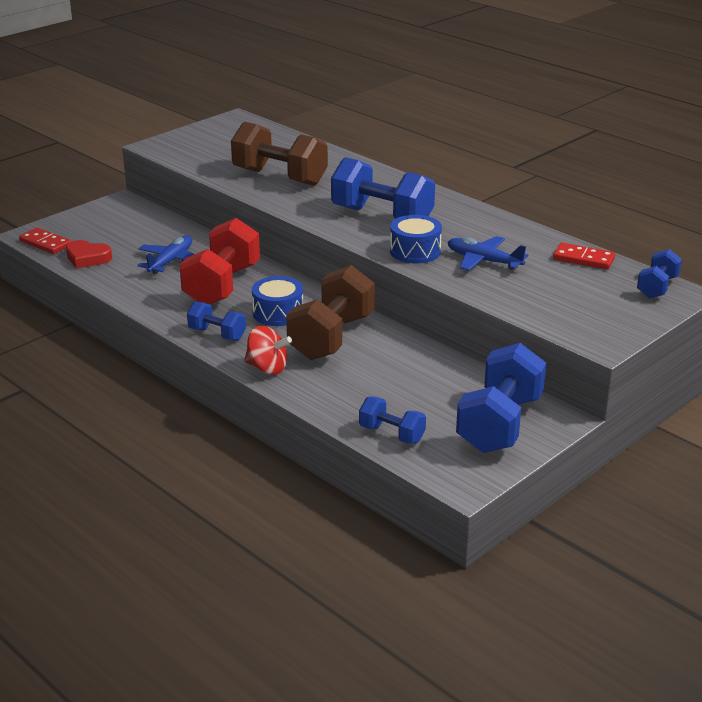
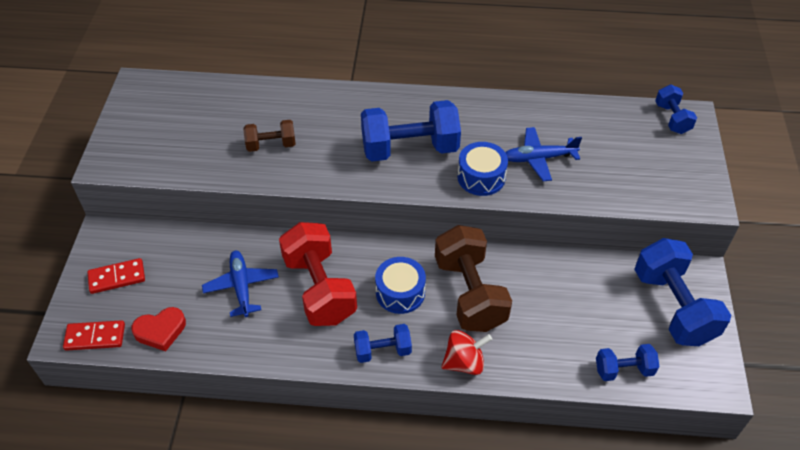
camera: 40 degrees left, 20 degrees up
brown dumbbell [231,122,328,186] -> brown dumbbell [243,120,296,152], size x0.53
red domino [553,243,615,269] -> red domino moved to [87,258,145,294]

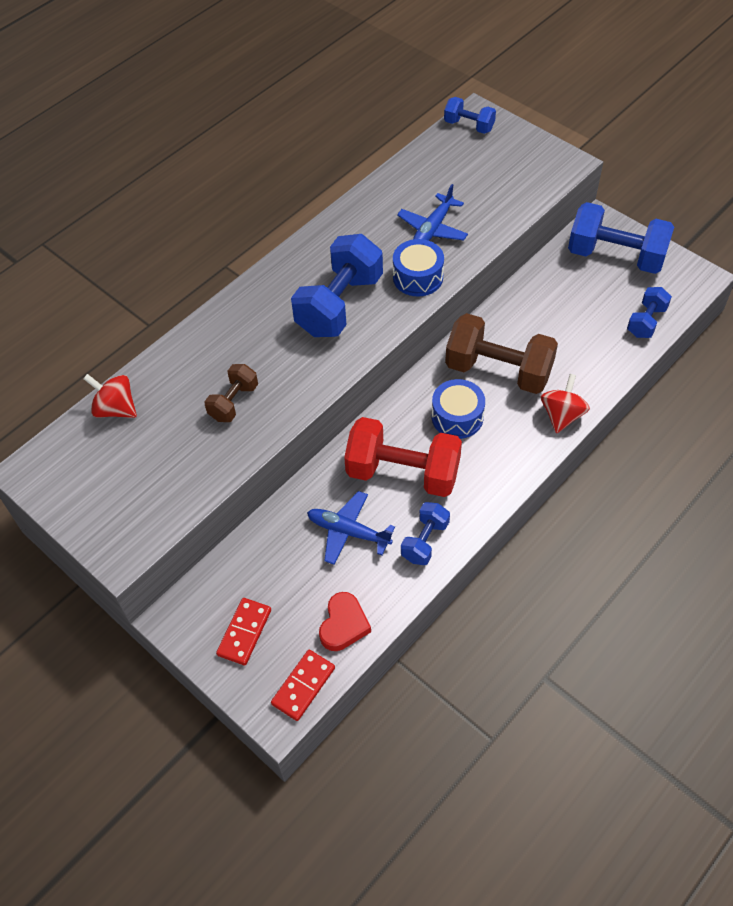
camera: 50 degrees left, 5 degrees up
blue dumbbell [354,324,412,363] -> blue dumbbell moved to [401,502,450,565]
none -> red spinning top [83,374,137,418]

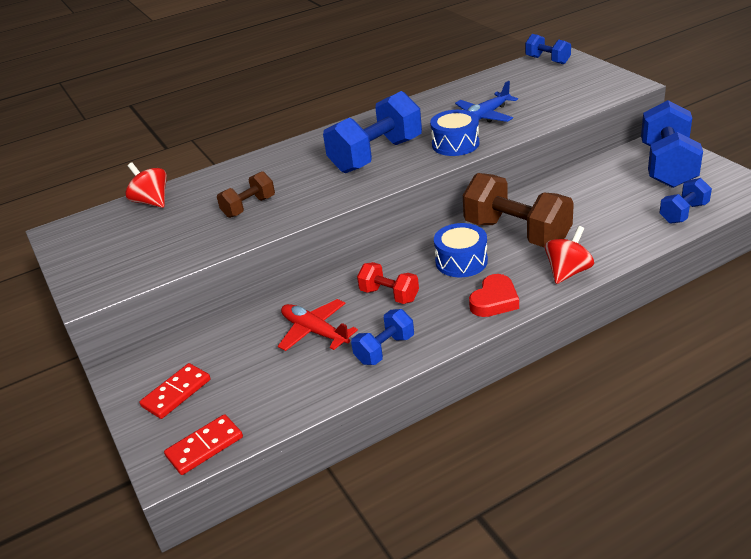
camera: 20 degrees right, 20 degrees down
blue plane [307,491,395,565] -> red plane [278,299,358,351]
red heart [319,592,371,651] -> red heart moved to [469,274,519,317]
red dumbbell [344,417,462,497] -> red dumbbell [357,262,419,304], size x0.53
blue dumbbell [568,202,674,274] -> blue dumbbell turned 60 degrees clockwise [641,100,703,188]

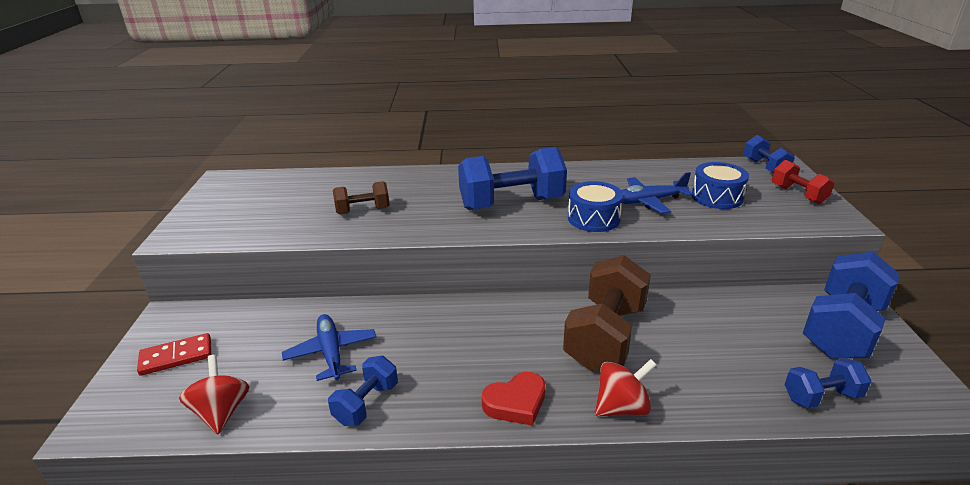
camera: 25 degrees right, 5 degrees down
red spinning top [125,163,167,208] -> red spinning top moved to [179,355,249,434]
red domino [164,414,243,475] -> none
red plane [278,299,358,351] -> blue plane [282,314,376,381]
blue dumbbell [351,309,414,365] -> blue dumbbell turned 45 degrees counterclockwise [328,356,398,426]
red dumbbell [357,262,419,304] -> red dumbbell moved to [772,160,834,204]
blue drum [434,223,488,277] -> blue drum moved to [692,162,749,209]
brown dumbbell [463,173,574,247] -> brown dumbbell turned 45 degrees clockwise [563,255,651,371]

